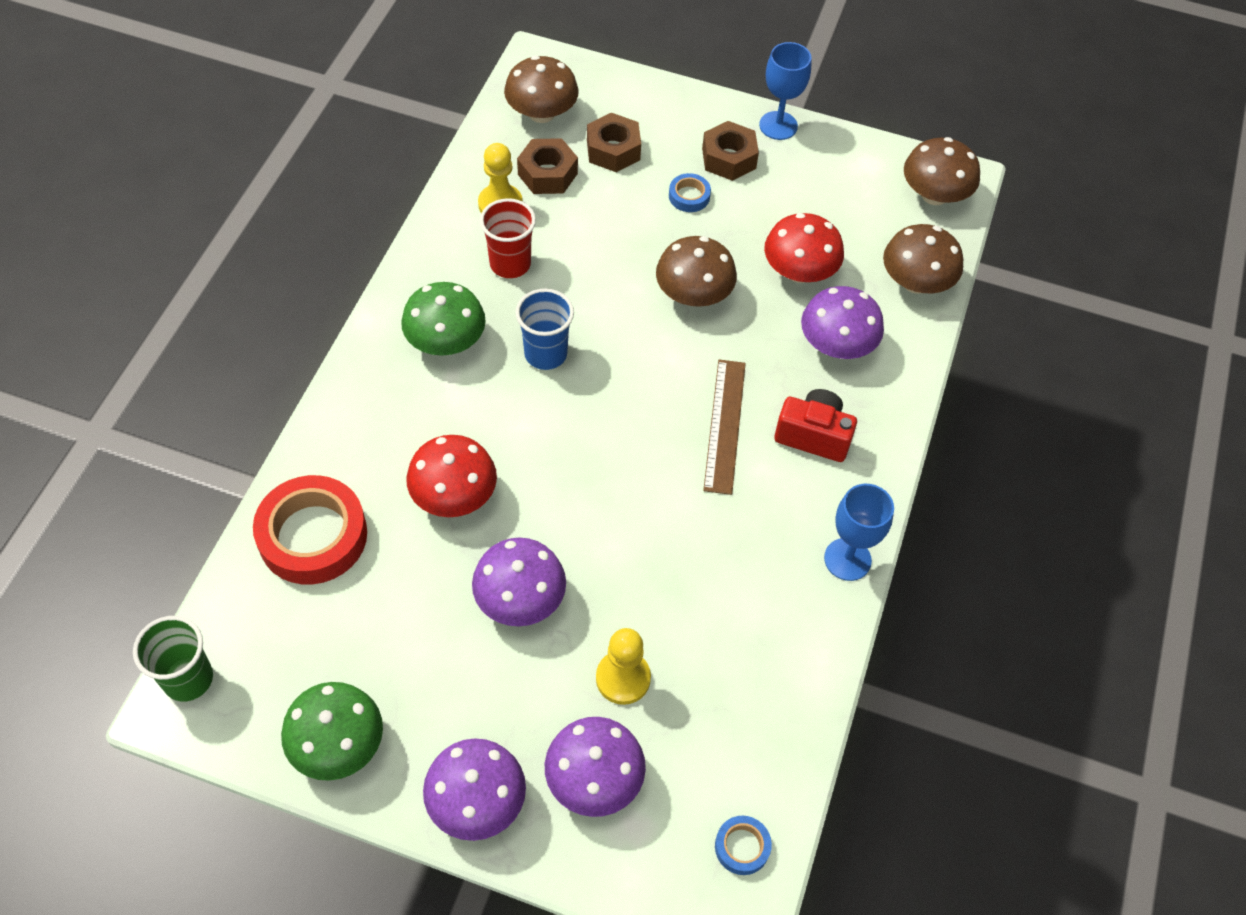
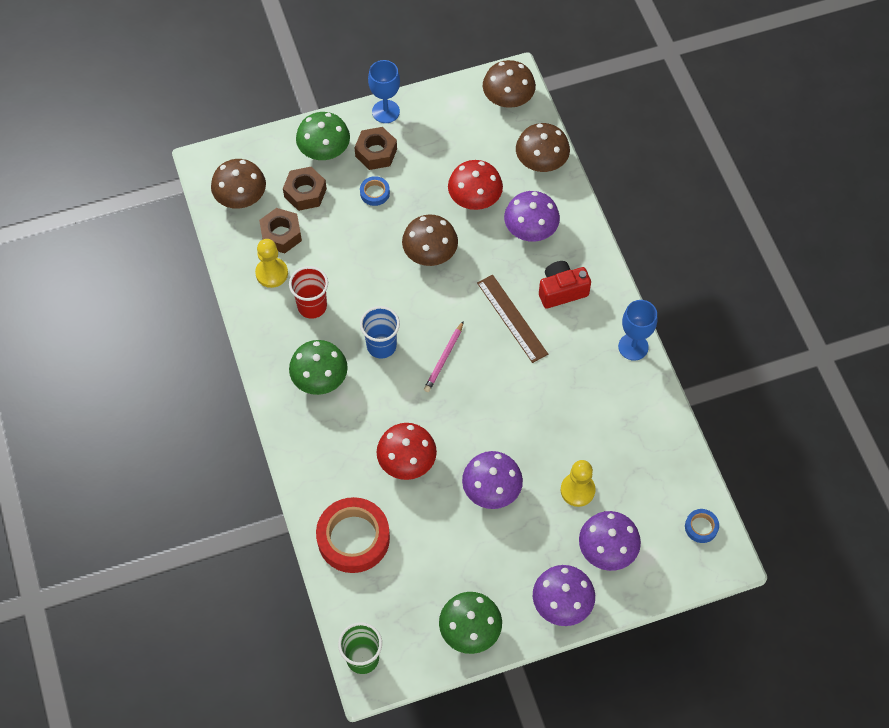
camera: 35 degrees left, 5 degrees up
none -> green mushroom [296,112,350,160]
none -> pink pencil [424,321,464,392]

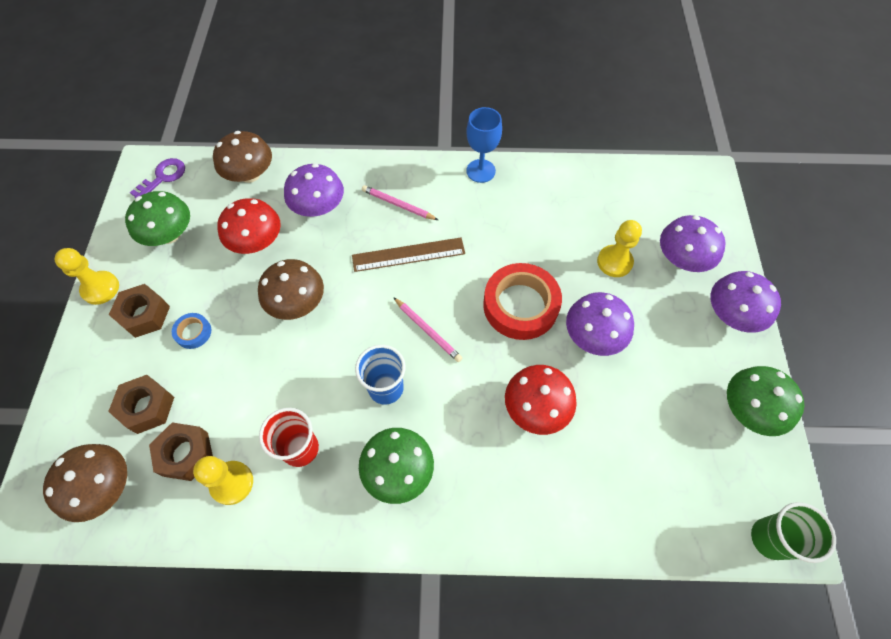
camera: 70 degrees left, 0 degrees up
green mushroom [296,112,350,160] -> green mushroom moved to [125,191,190,246]
red tape [316,497,390,573] -> red tape moved to [483,263,562,340]
blue goblet [368,60,400,123] -> yellow pawn [55,248,119,305]
brown mushroom [483,60,536,108] -> purple key [130,158,185,199]
red camera [539,261,591,309] -> pink pencil [362,185,438,220]
blue tape [685,509,719,543] -> none

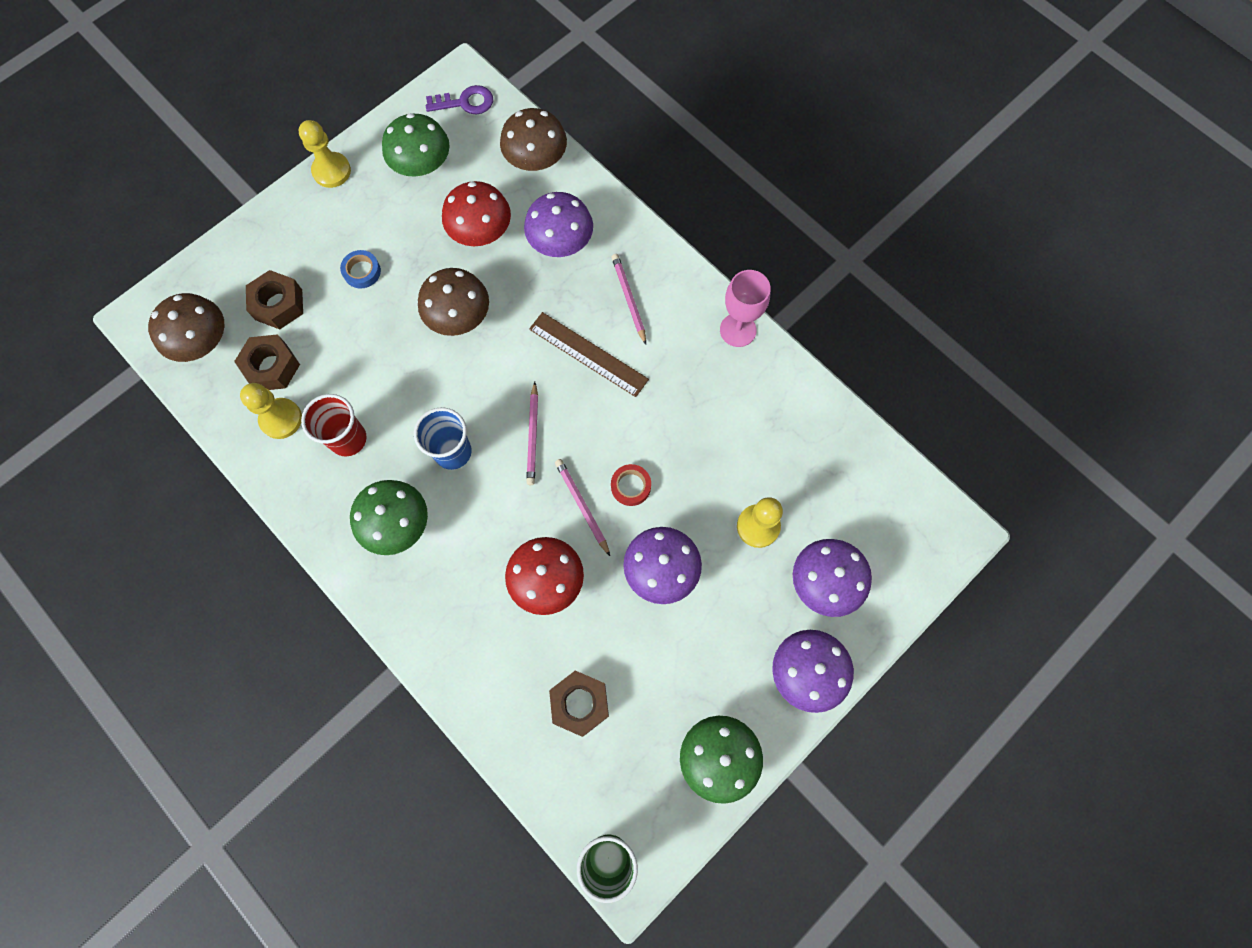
camera: 45 degrees right, 10 degrees up
brown nut [109,284,170,338] -> brown nut moved to [549,671,609,737]
blue goblet [466,107,502,183] -> pink goblet [720,270,771,347]
red tape [483,263,562,340] -> red tape [611,464,651,506], size x0.46
none -> pink pencil [555,459,610,556]

